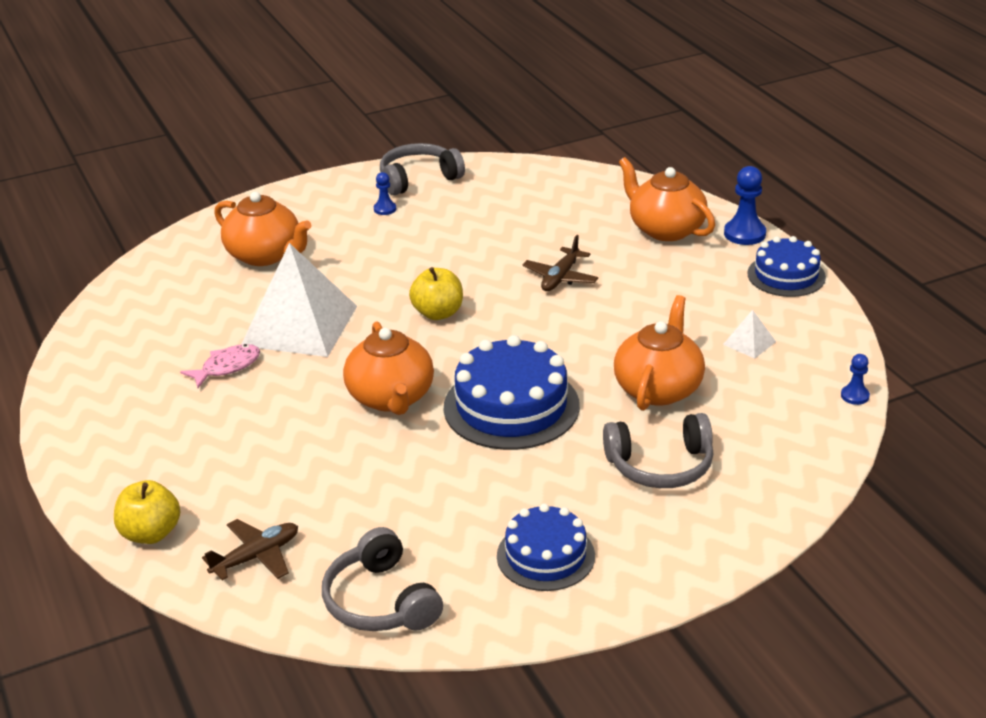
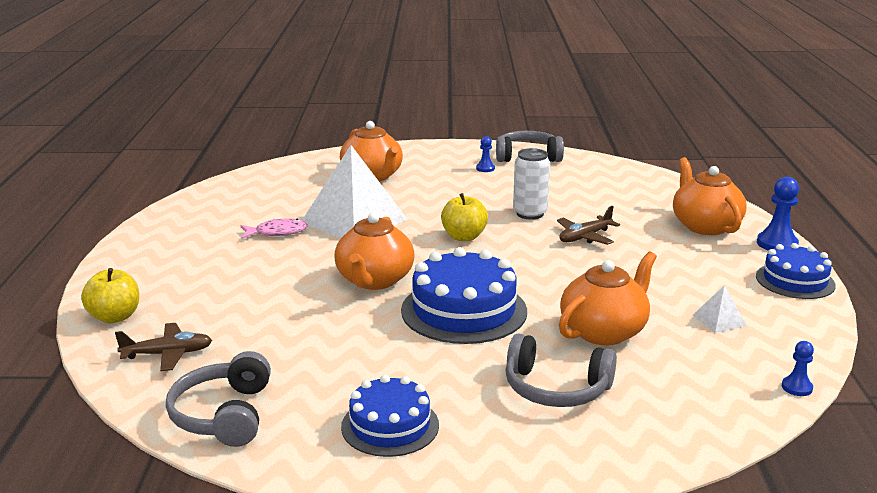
camera: 25 degrees right, 10 degrees down
none -> white can [513,148,550,220]

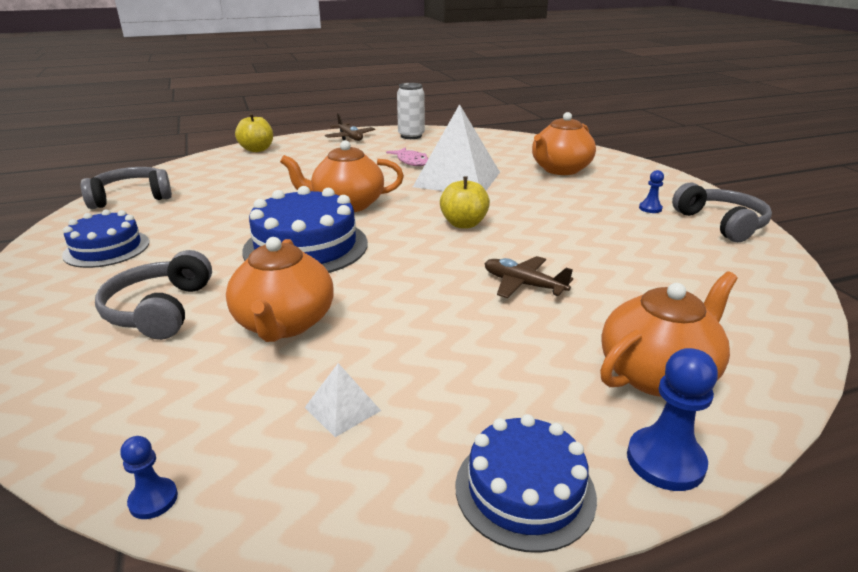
camera: 70 degrees right, 5 degrees up
brown plane [115,323,212,371] -> brown plane moved to [325,113,375,141]
white can [513,148,550,220] -> white can moved to [397,83,425,139]
orange teapot [559,251,657,345] -> orange teapot turned 60 degrees clockwise [226,237,334,342]

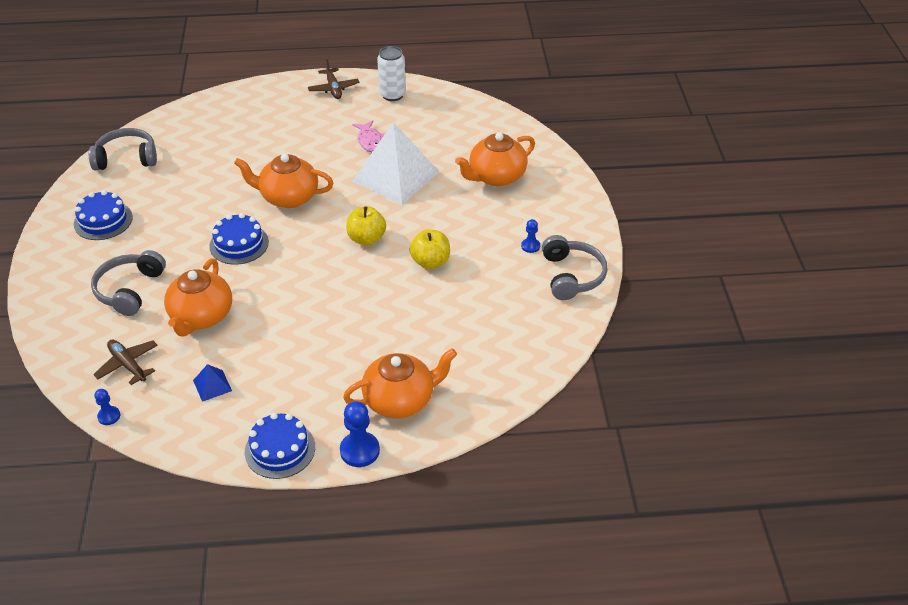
camera: 15 degrees right, 15 degrees up
yellow apple [235,113,273,152] -> yellow apple moved to [409,229,450,269]
blue cake [242,186,368,273] -> blue cake [209,213,269,265], size x0.64
white pyramid [304,363,381,437] -> blue pyramid [193,364,232,402]
brown plane [484,256,573,298] -> brown plane moved to [93,340,158,385]

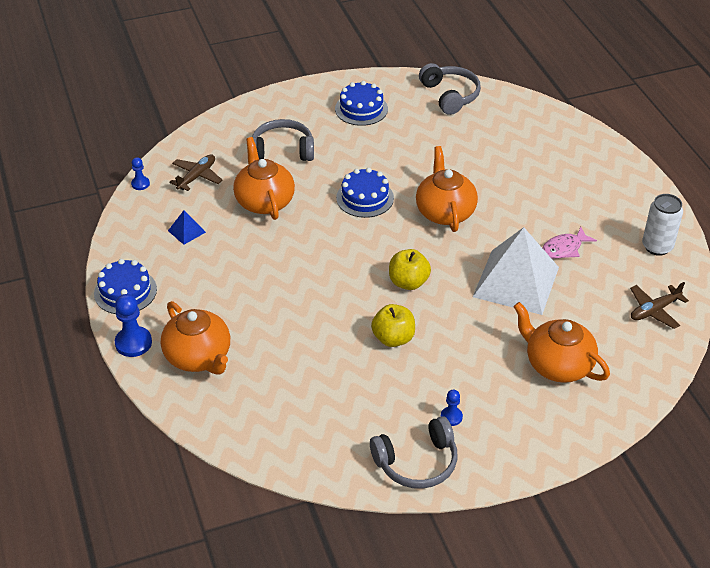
camera: 75 degrees right, 0 degrees up
orange teapot [164,258,232,337] -> orange teapot turned 75 degrees clockwise [233,137,295,220]
brown plane [308,59,360,99] -> brown plane moved to [630,282,689,329]

